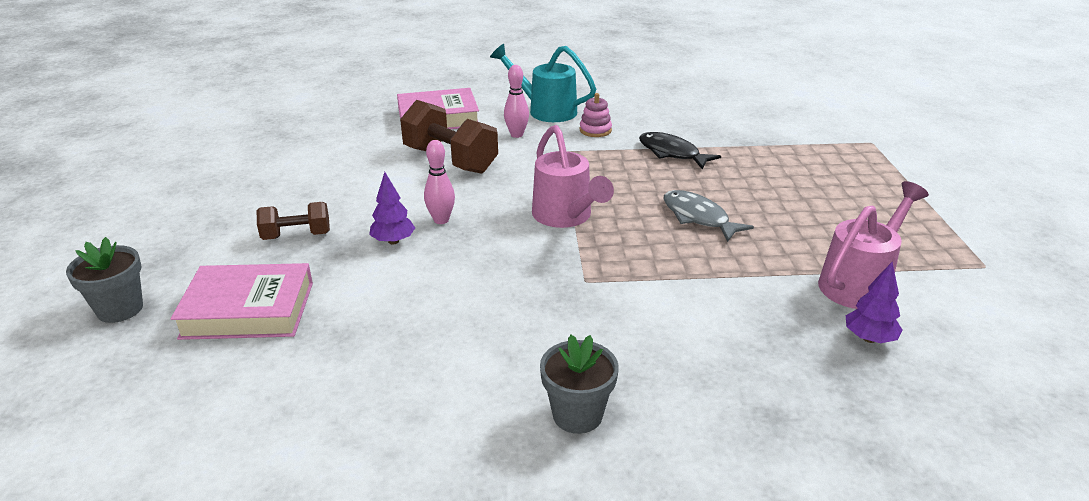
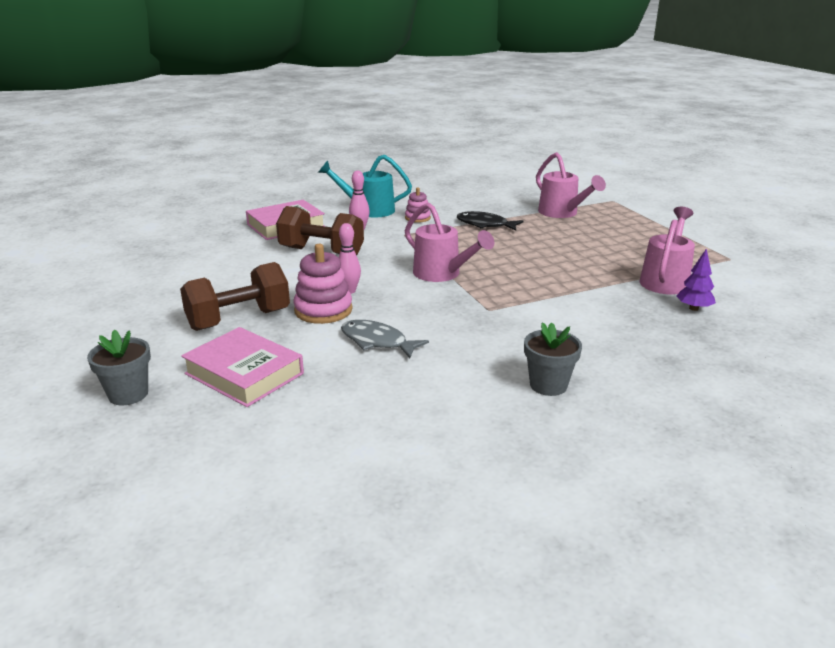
camera: 20 degrees left, 5 degrees down
pink book [171,263,313,340] -> pink book turned 60 degrees clockwise [181,327,304,407]
brown dumbbell [257,202,330,240] -> brown dumbbell [180,262,290,331], size x1.72
purple tree [369,172,415,245] -> pink stacking toy [293,244,353,324]
grey fish [664,190,754,242] -> grey fish moved to [341,320,429,358]
none -> pink watering can [536,152,606,218]

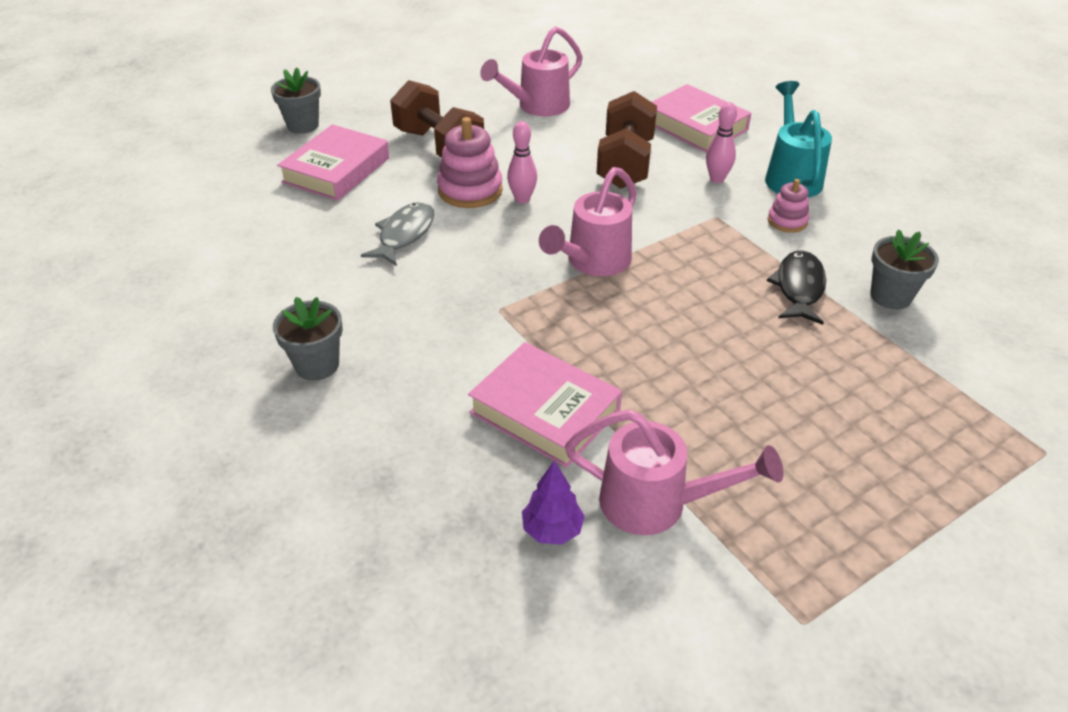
camera: 80 degrees right, 15 degrees up
pink watering can [536,152,606,218] -> pink watering can moved to [480,26,583,116]
none -> pink book [468,342,622,468]
none -> grey flower pot [870,229,939,309]

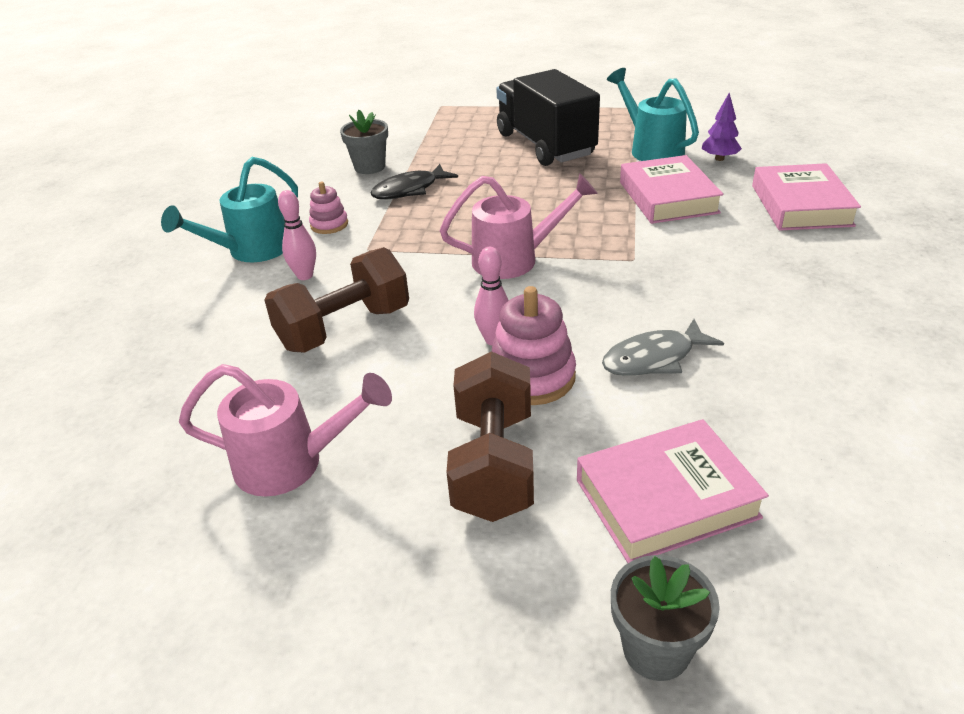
camera: 135 degrees left, 5 degrees down
grey flower pot [273,297,343,381] -> none
pink watering can [565,409,783,535] -> turquoise watering can [607,68,699,161]
pink book [652,84,751,153] -> pink book moved to [752,163,861,231]
none -> black truck [496,69,600,166]

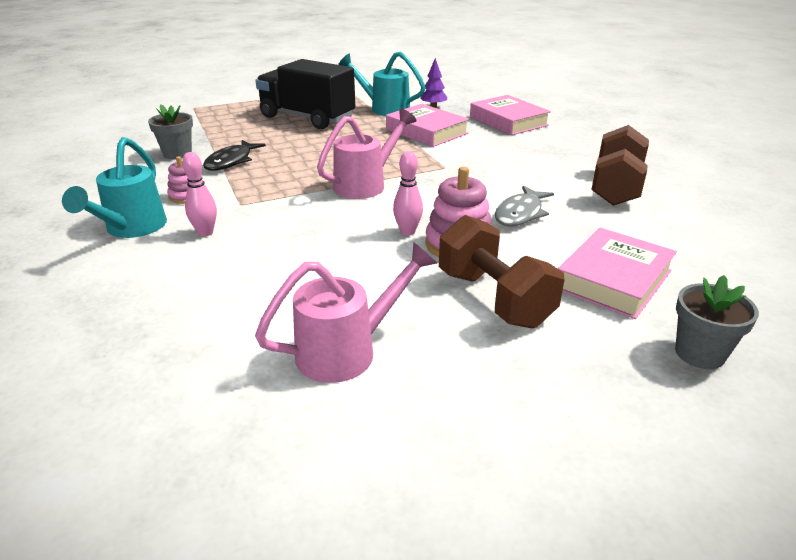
camera: 35 degrees left, 5 degrees down
brown dumbbell [264,247,409,353] -> brown dumbbell moved to [591,125,649,206]

